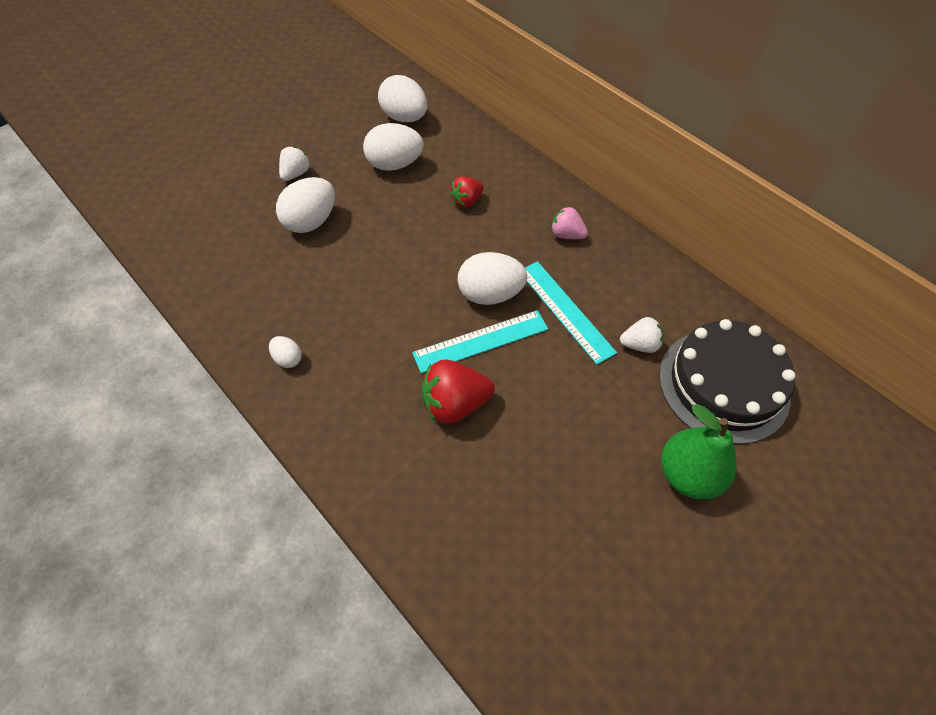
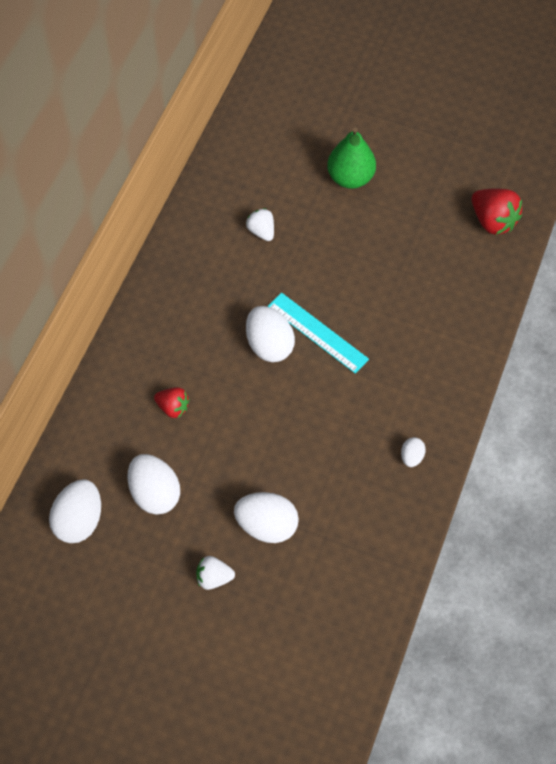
camera: 115 degrees left, 5 degrees up
red strawberry [422,360,495,424] -> red strawberry moved to [472,189,522,235]
turquoise ruler [525,261,617,365] -> none
pink strawberry [551,206,588,239] -> none
black cake [659,319,795,444] -> none

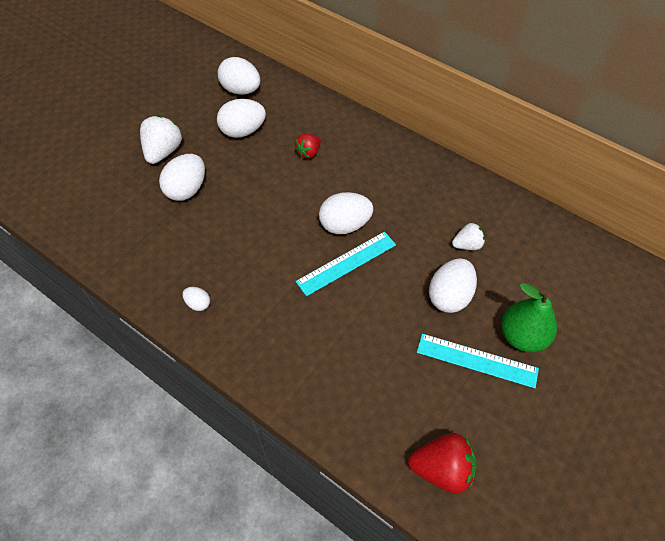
camera: 105 degrees right, 5 degrees down
white strawberry [196,556,235,590] -> white strawberry [140,116,182,164], size x1.64
red strawberry [472,189,522,235] -> red strawberry turned 150 degrees counterclockwise [408,433,477,493]
none -> turquoise ruler [417,334,539,388]
none -> white egg [429,258,477,313]

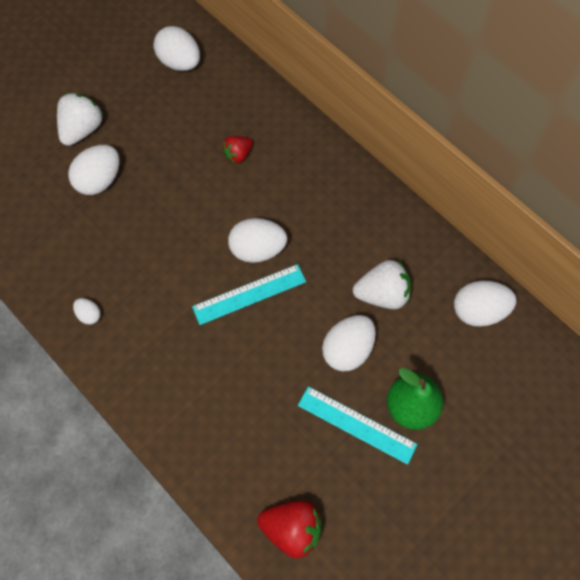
camera: 10 degrees right, 10 degrees up
white egg [217,99,266,138] -> white egg moved to [454,280,517,327]
white strawberry [452,223,485,250] -> white strawberry [353,260,411,309], size x1.64

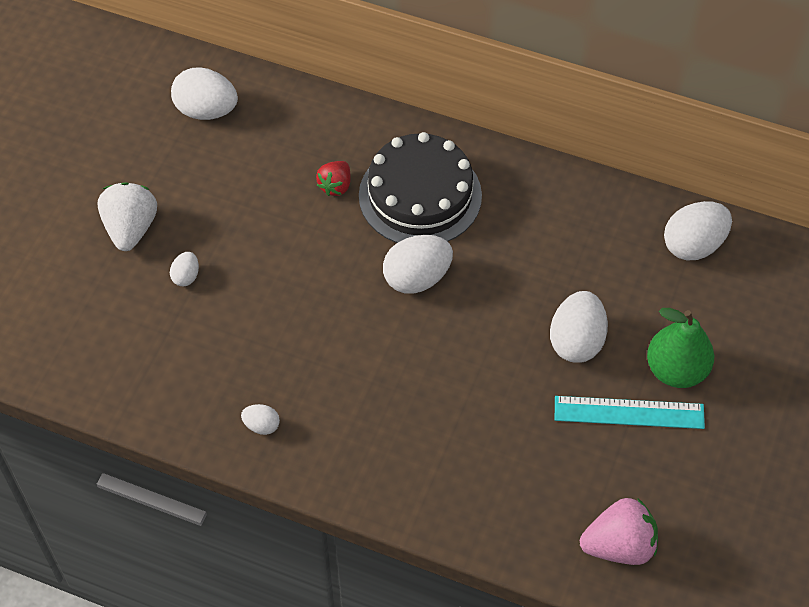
camera: 25 degrees left, 10 degrees down
white egg [68,145,120,195] -> white egg [170,252,199,286], size x0.51
turquoise ruler [192,264,306,325] -> none
red strawberry [257,500,321,558] -> pink strawberry [580,498,658,565]
white strawberry [353,260,411,309] -> none
none -> black cake [359,132,482,243]

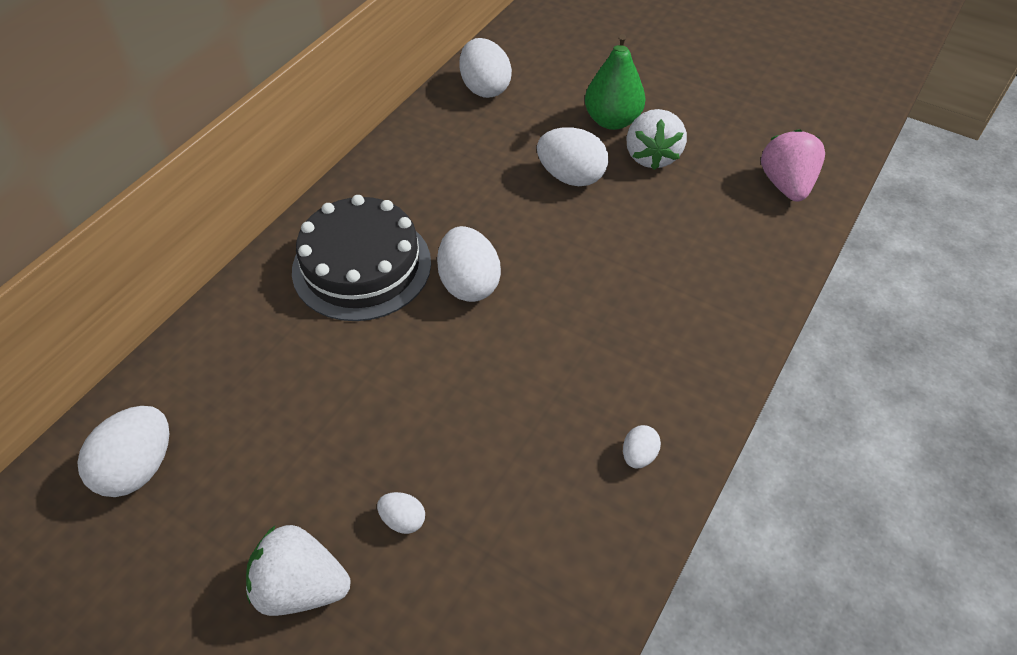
camera: 80 degrees left, 5 degrees down
red strawberry [316,161,351,196] -> none
turquoise ruler [555,396,705,429] -> white strawberry [626,109,687,170]

